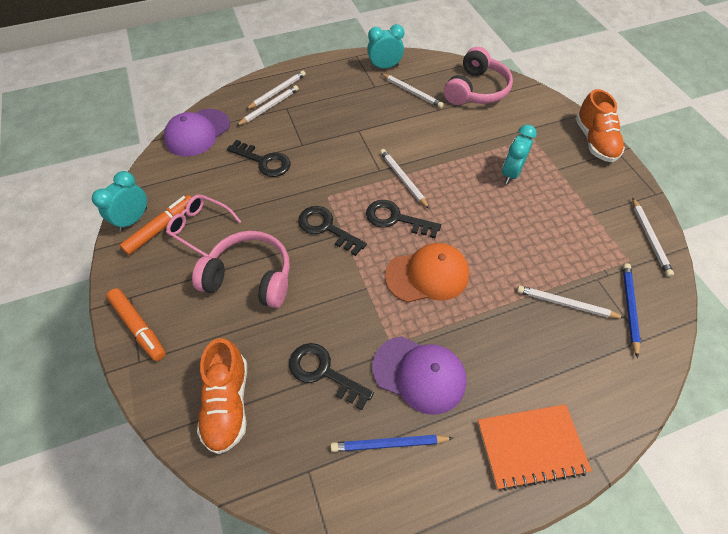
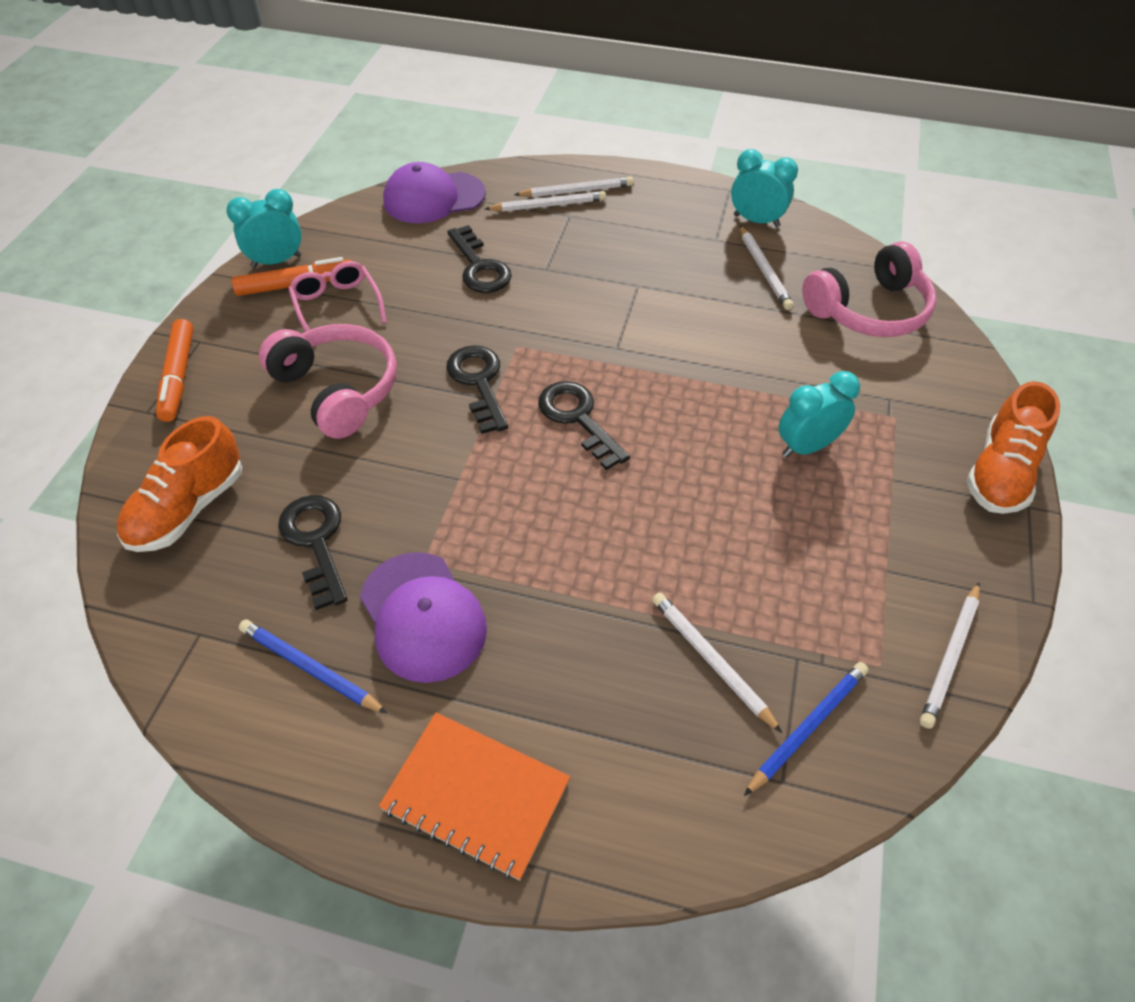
camera: 35 degrees right, 5 degrees down
white pencil [380,149,429,209] -> none
orange cap [385,243,469,302] -> none

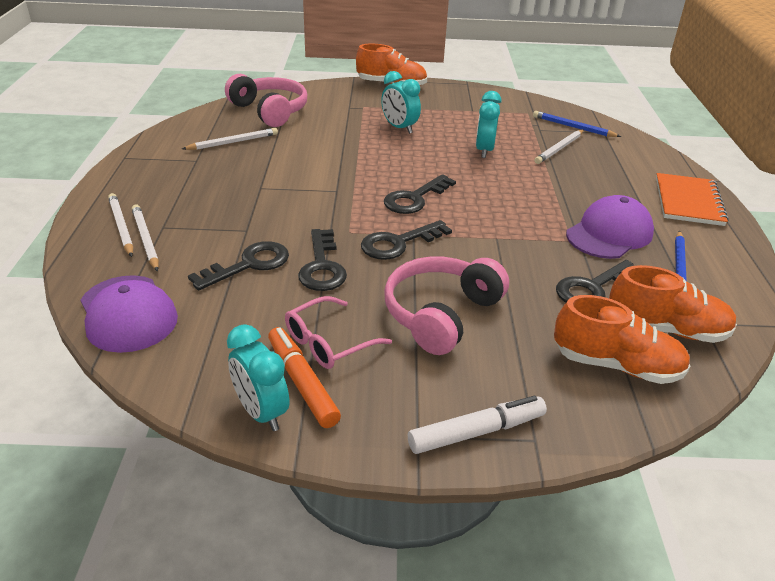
camera: 105 degrees left, 15 degrees down
orange marker [156,319,193,422] -> white marker [408,396,547,454]
turquoise clock [731,149,798,227] -> turquoise clock moved to [476,91,502,158]
white pencil [920,582,980,729] -> none
none -> black key [298,229,347,291]
none -> orange shoe [609,265,737,343]

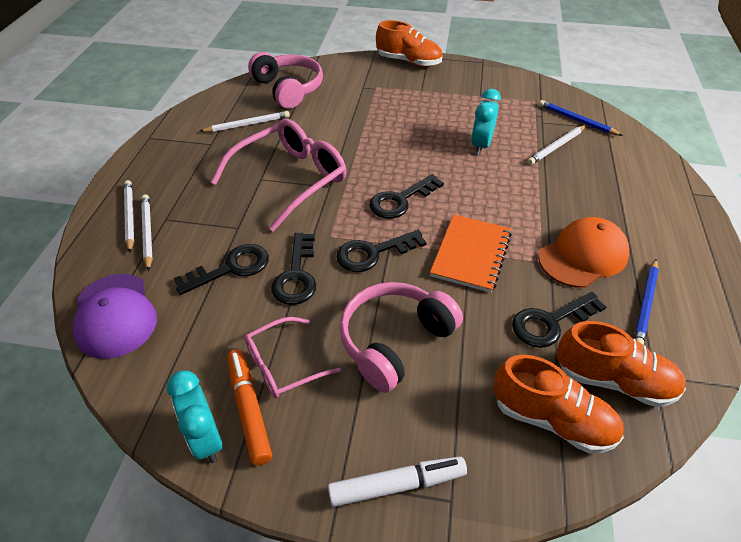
camera: 10 degrees right, 10 degrees up
turquoise clock [381,71,421,134] -> none
purple cap [566,195,654,259] -> orange cap [538,217,629,288]
orange notebook [656,173,729,226] -> orange notebook moved to [430,214,512,293]
none -> pink glasses [211,119,346,232]

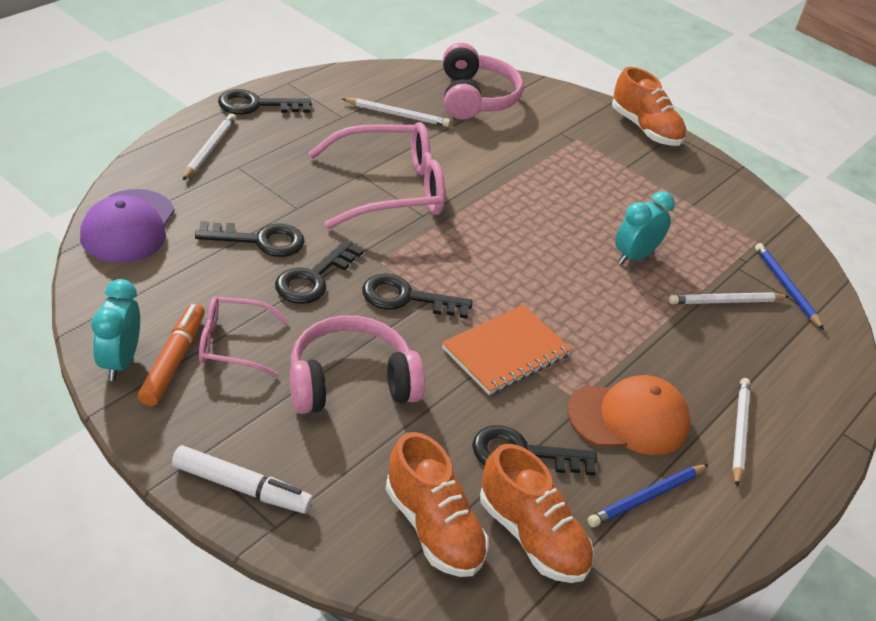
camera: 25 degrees right, 5 degrees down
white pencil [141,194,152,271] -> white pencil moved to [732,378,750,487]
black key [369,174,444,219] -> black key moved to [218,89,312,114]

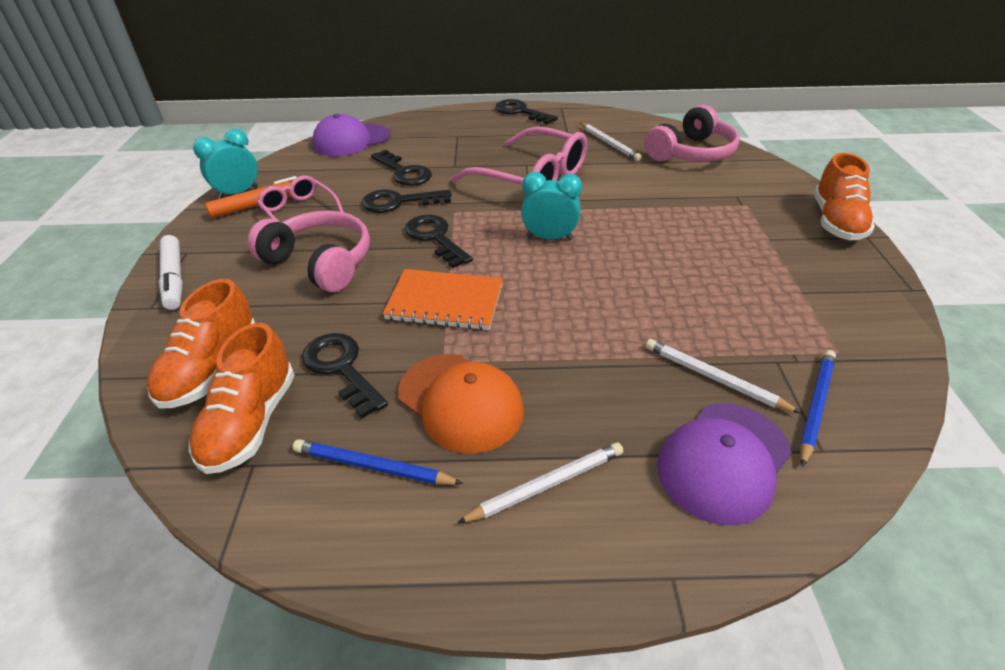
camera: 55 degrees right, 0 degrees up
white pencil [183,113,236,180] -> none
turquoise clock [615,191,675,265] -> turquoise clock moved to [521,172,582,240]
none -> purple cap [657,403,792,526]

